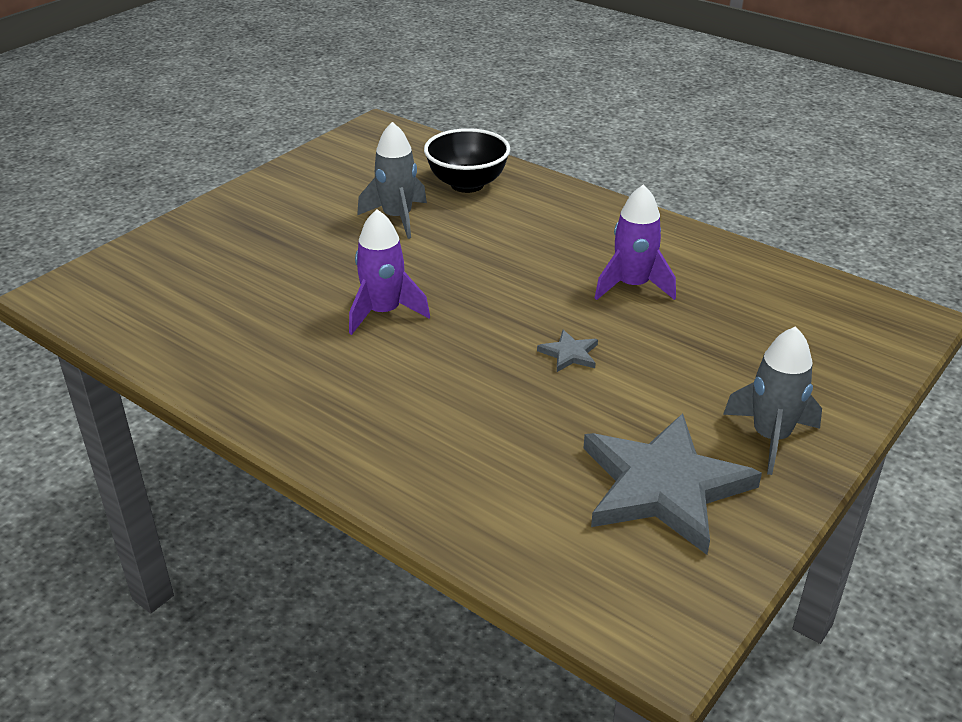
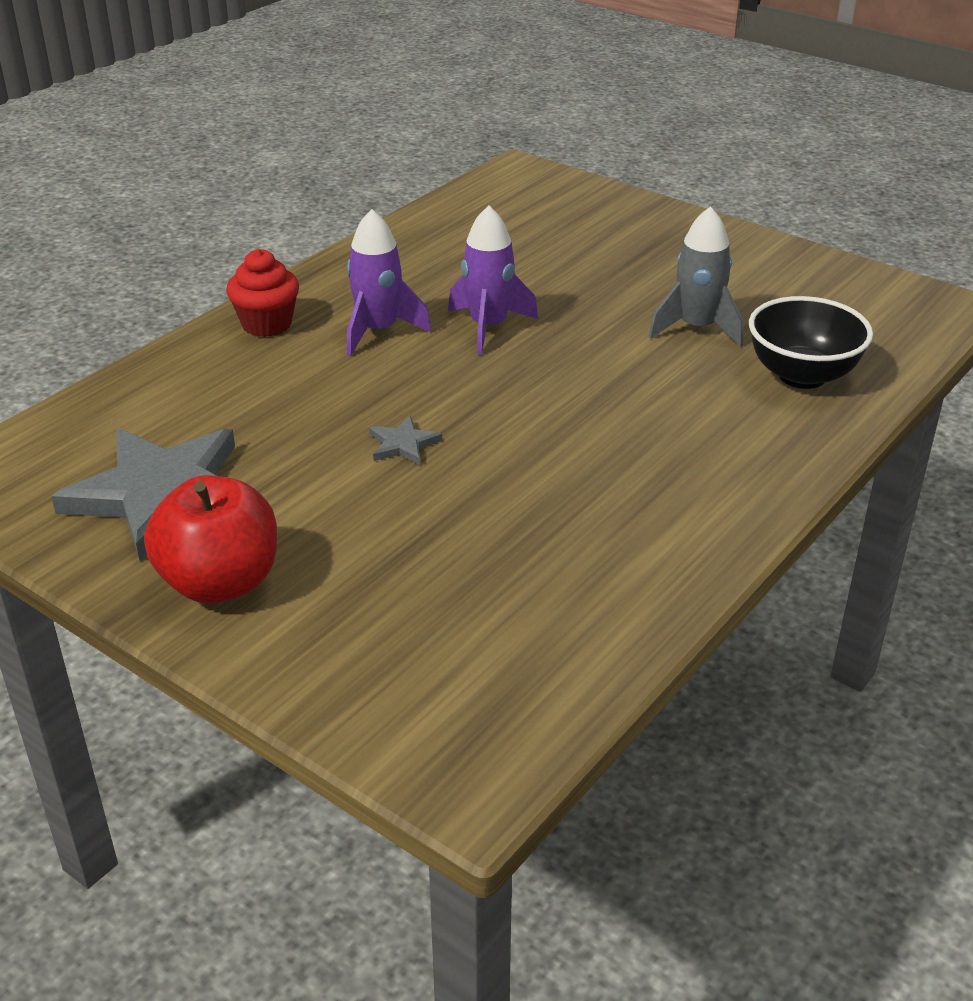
camera: 90 degrees right, 0 degrees up
purple rocket [595,184,676,300] -> purple rocket moved to [347,209,431,356]
grey rocket [723,326,822,475] -> red apple [144,475,277,603]
none -> red cupcake [226,249,299,337]

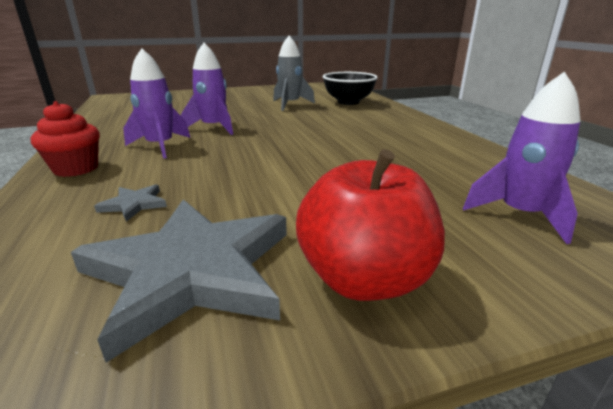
camera: 55 degrees left, 10 degrees down
grey star [369,416,442,465] -> grey star moved to [94,184,167,222]
none -> purple rocket [463,72,581,244]

